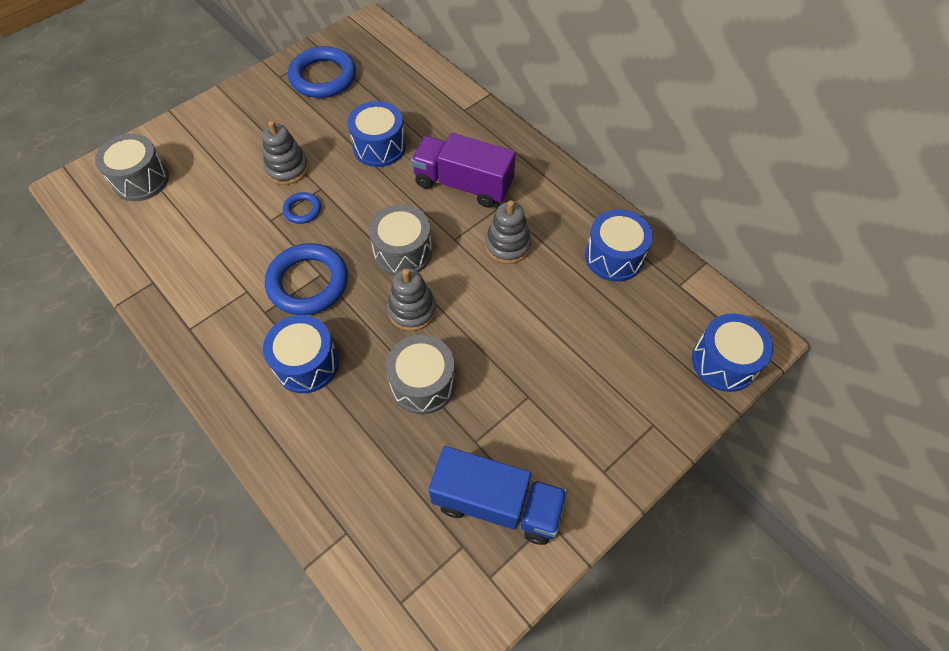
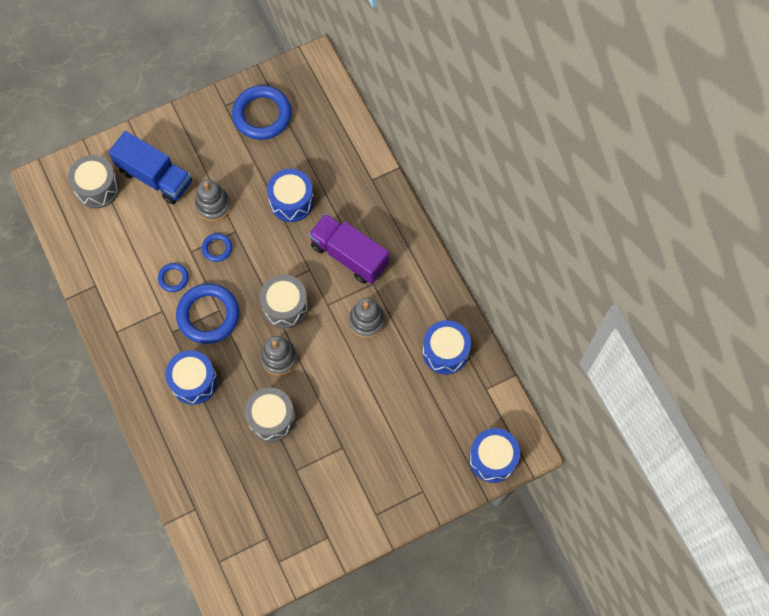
camera: 15 degrees right, 10 degrees up
blue truck [429,446,568,545] -> blue truck moved to [109,131,192,204]
none -> blue ring [158,263,189,292]

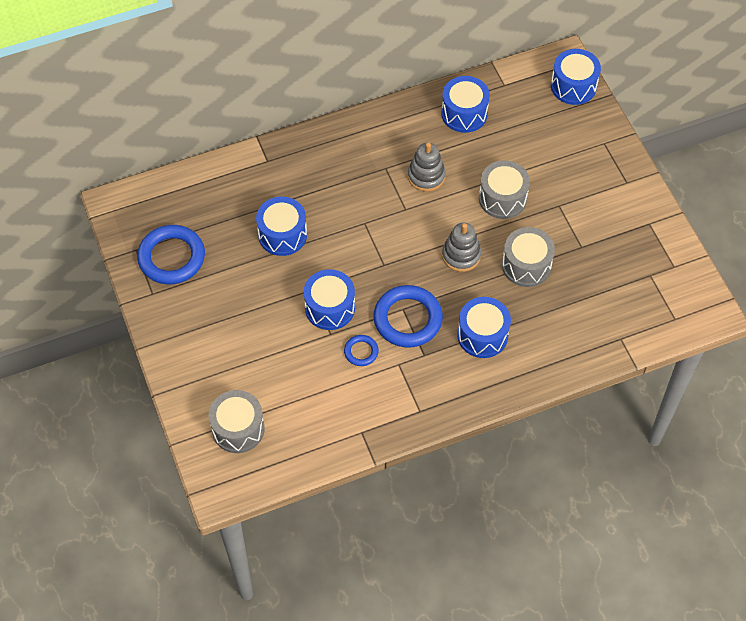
camera: 85 degrees left, 10 degrees down
blue truck [109,131,192,204] -> none
grey stacking toy [195,179,231,221] -> none
blue ring [202,233,232,262] -> blue drum [304,269,355,330]
grey drum [259,274,308,329] -> grey drum moved to [479,160,530,219]
purple truck [309,213,389,284] -> none

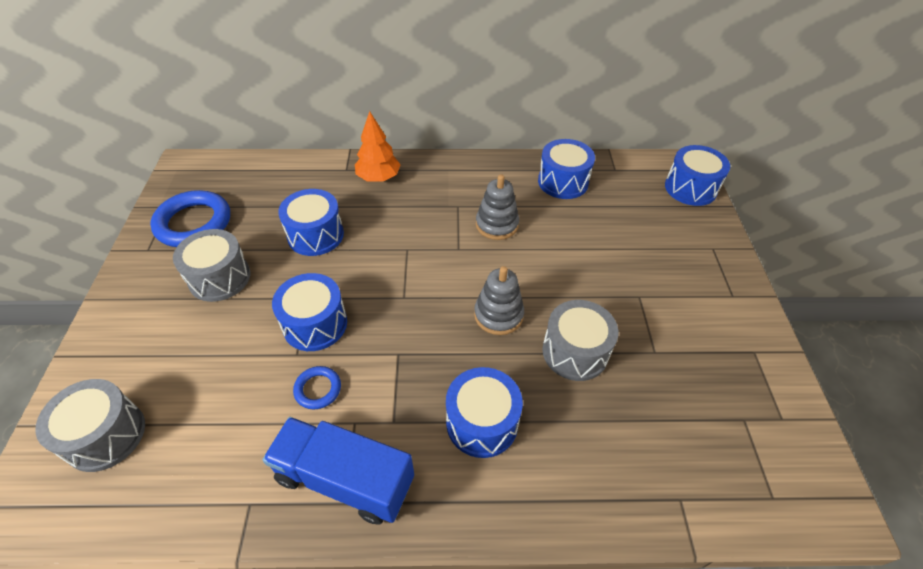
camera: 20 degrees right, 10 degrees down
blue ring [373,285,443,348] -> none
grey drum [479,160,530,219] -> grey drum moved to [173,229,250,302]
none -> blue truck [262,417,414,525]
none -> orange tree [355,111,401,182]

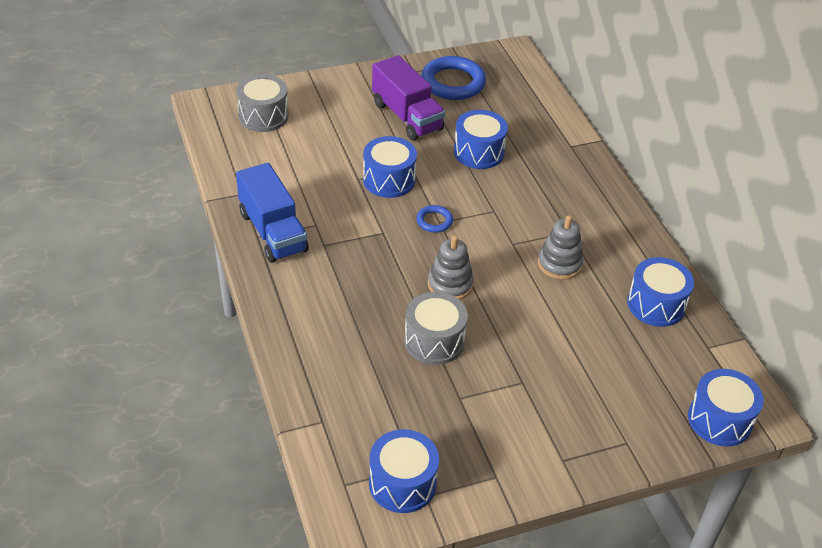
camera: 70 degrees right, 5 degrees down
grey drum [173,229,250,302] -> purple truck [372,55,445,141]
blue truck [262,417,414,525] -> blue truck turned 150 degrees clockwise [236,163,309,263]
blue ring [293,366,341,409] -> blue ring moved to [416,205,453,233]
orange tree [355,111,401,182] -> none
blue drum [446,367,523,458] -> blue drum moved to [369,429,439,513]

